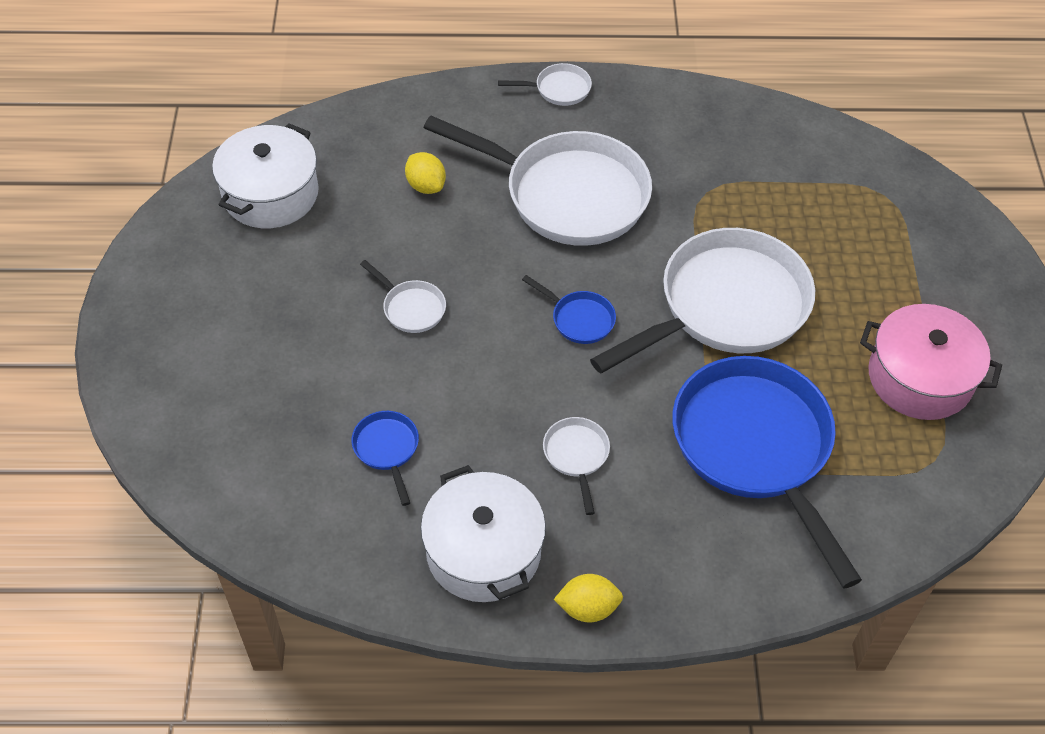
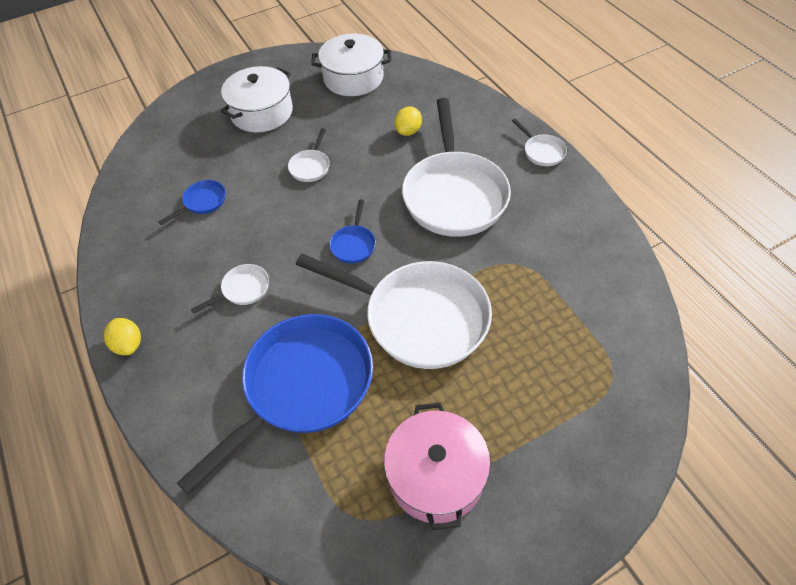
camera: 65 degrees right, 0 degrees up
white pot [421,465,546,602] -> white pot moved to [221,66,293,132]

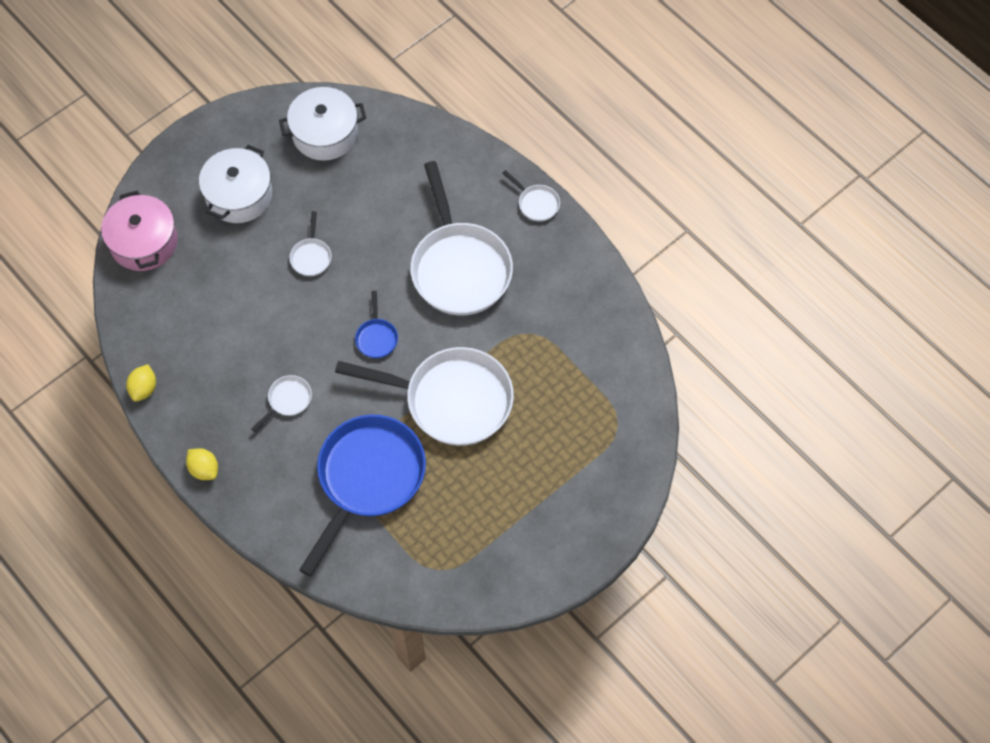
camera: 15 degrees left, 10 degrees up
blue pan [159,180,226,225] -> none
pink pot [384,403,491,530] -> pink pot moved to [101,190,178,271]
yellow lemon [395,106,422,136] -> yellow lemon moved to [126,364,156,402]

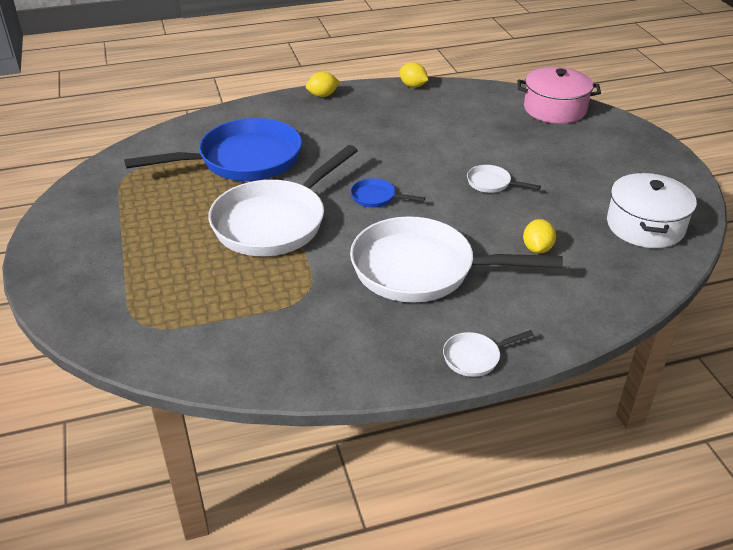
camera: 115 degrees right, 25 degrees down
white pot [199,145,272,223] -> none
white pan [251,375,312,432] -> none
blue pan [299,415,426,577] -> blue pan turned 75 degrees counterclockwise [124,118,302,181]
none -> yellow lemon [523,219,556,254]

